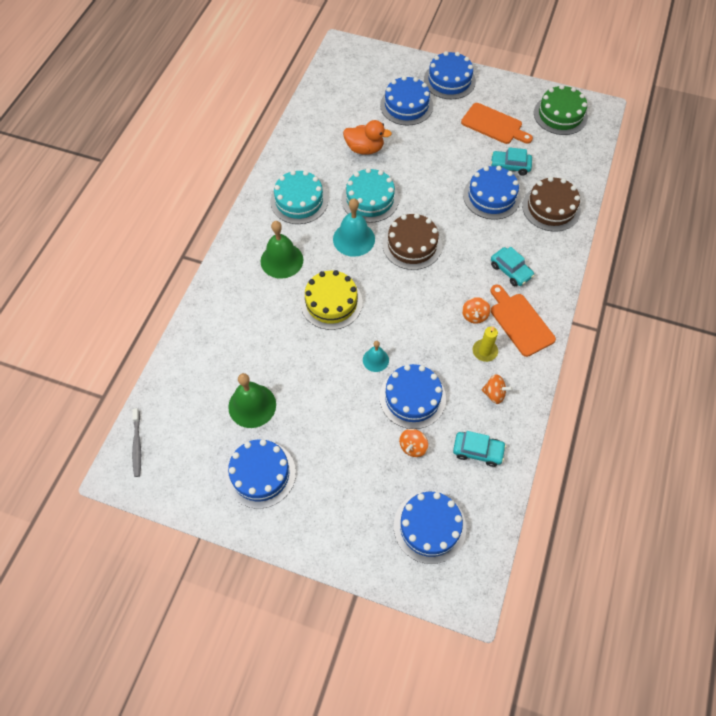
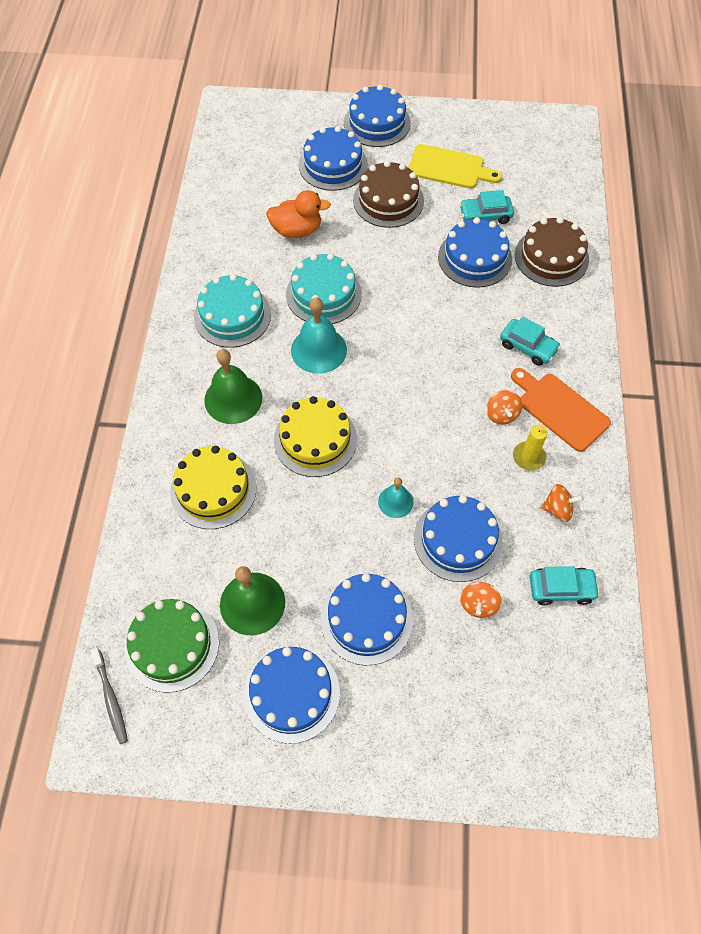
camera: 15 degrees left, 0 degrees up
brown cake [383,213,442,270] -> brown cake moved to [353,161,424,228]
blue cake [394,491,466,564] -> blue cake moved to [321,573,413,665]
orange cutting board [461,103,533,144] -> yellow cutting board [408,144,502,189]
green cake [534,85,588,135] -> green cake moved to [125,599,219,693]
none -> yellow cake [170,446,257,529]

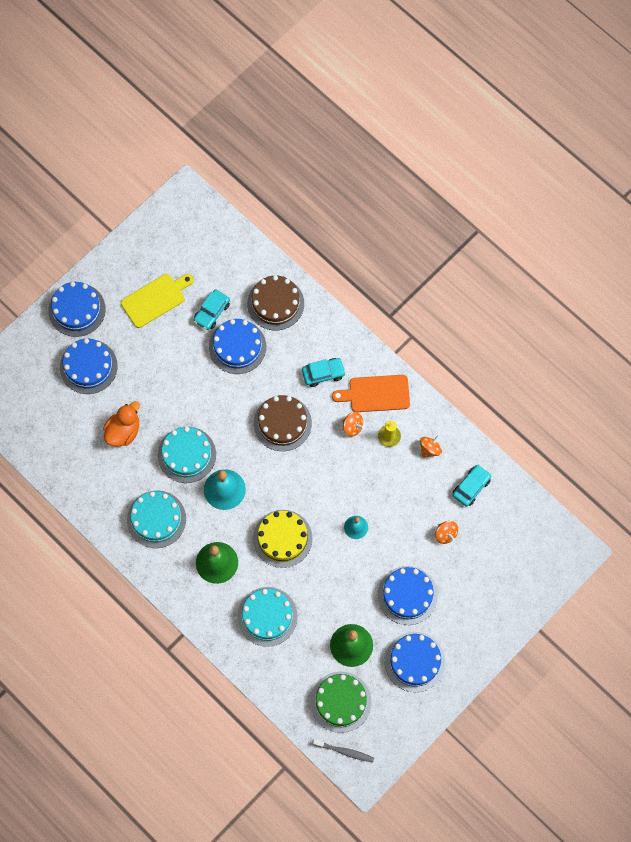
camera: 50 degrees left, 10 degrees up
yellow cake [170,446,257,529] -> turquoise cake [237,587,298,647]
brown cake [353,161,424,228] -> brown cake moved to [254,395,312,451]
blue cake [414,495,503,582] -> none

